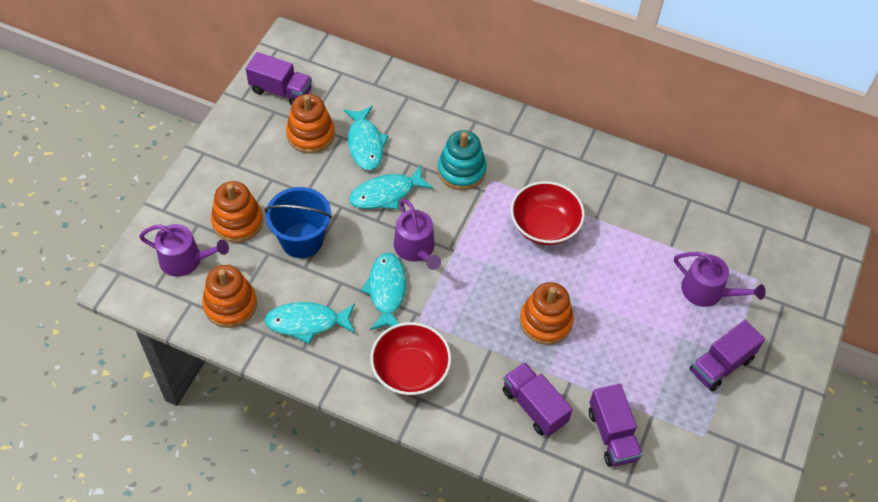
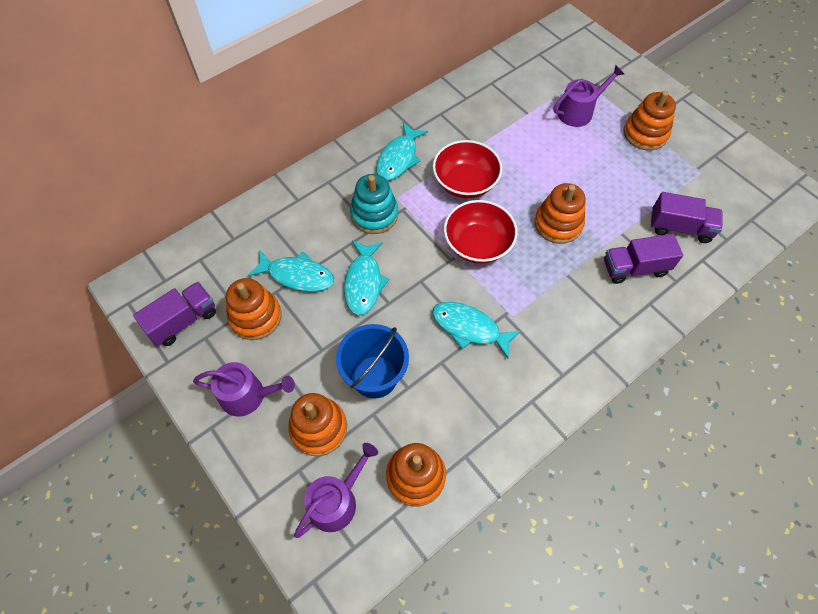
camera: 60 degrees left, 5 degrees up
turquoise fish [264,302,355,344] -> turquoise fish moved to [376,123,428,181]
red bowl [370,322,451,396] -> red bowl moved to [444,200,518,264]
purple watering can [394,199,441,270] -> purple watering can moved to [193,362,295,416]
purple truck [690,320,765,391] -> orange stacking toy [624,91,676,151]

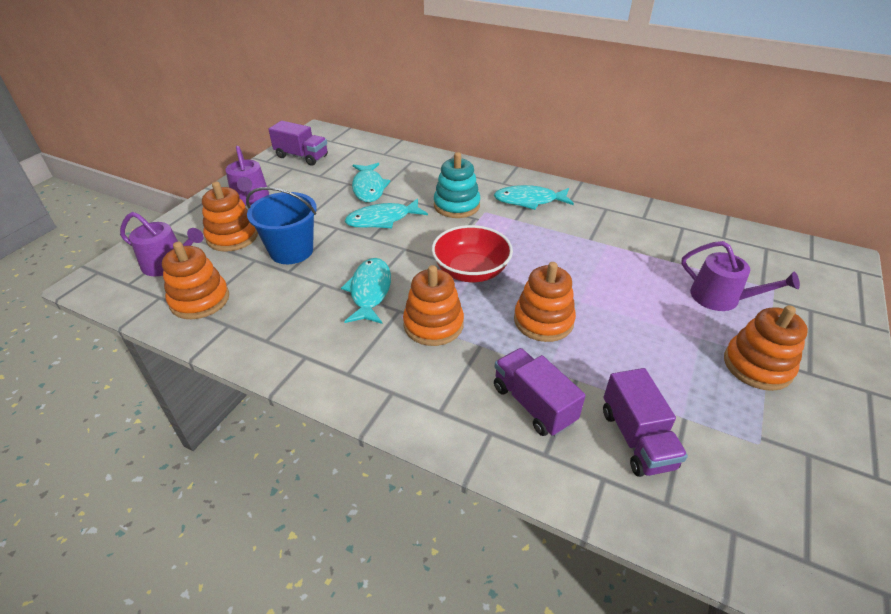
camera: 65 degrees right, 20 degrees down
orange stacking toy [226,278,282,340] -> orange stacking toy moved to [403,265,464,346]
red bowl [433,140,502,198] -> none

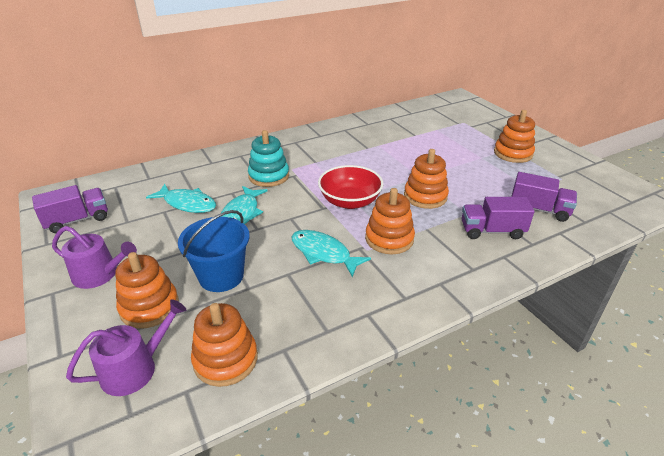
camera: 55 degrees left, 5 degrees down
turquoise fish [494,185,574,210] -> none
purple watering can [681,241,800,311] -> none

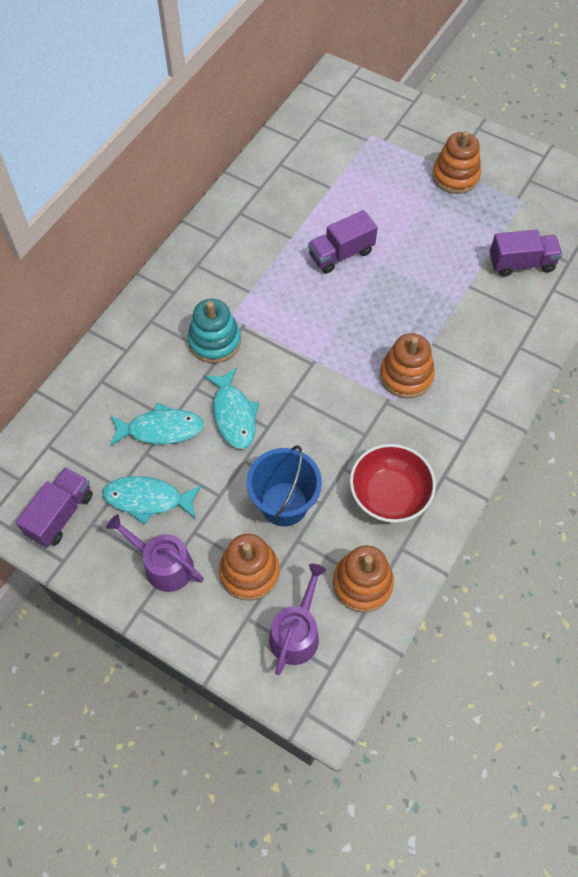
camera: 30 degrees left, 25 degrees up
purple watering can [52,226,137,289] -> purple watering can turned 135 degrees counterclockwise [106,514,204,592]
turquoise fish [291,230,371,277] -> turquoise fish moved to [102,476,202,524]
red bowl [318,165,384,209] -> red bowl moved to [350,444,436,523]
orange stacking toy [404,149,449,209] -> none
purple truck [462,197,535,239] -> purple truck moved to [308,210,378,273]

